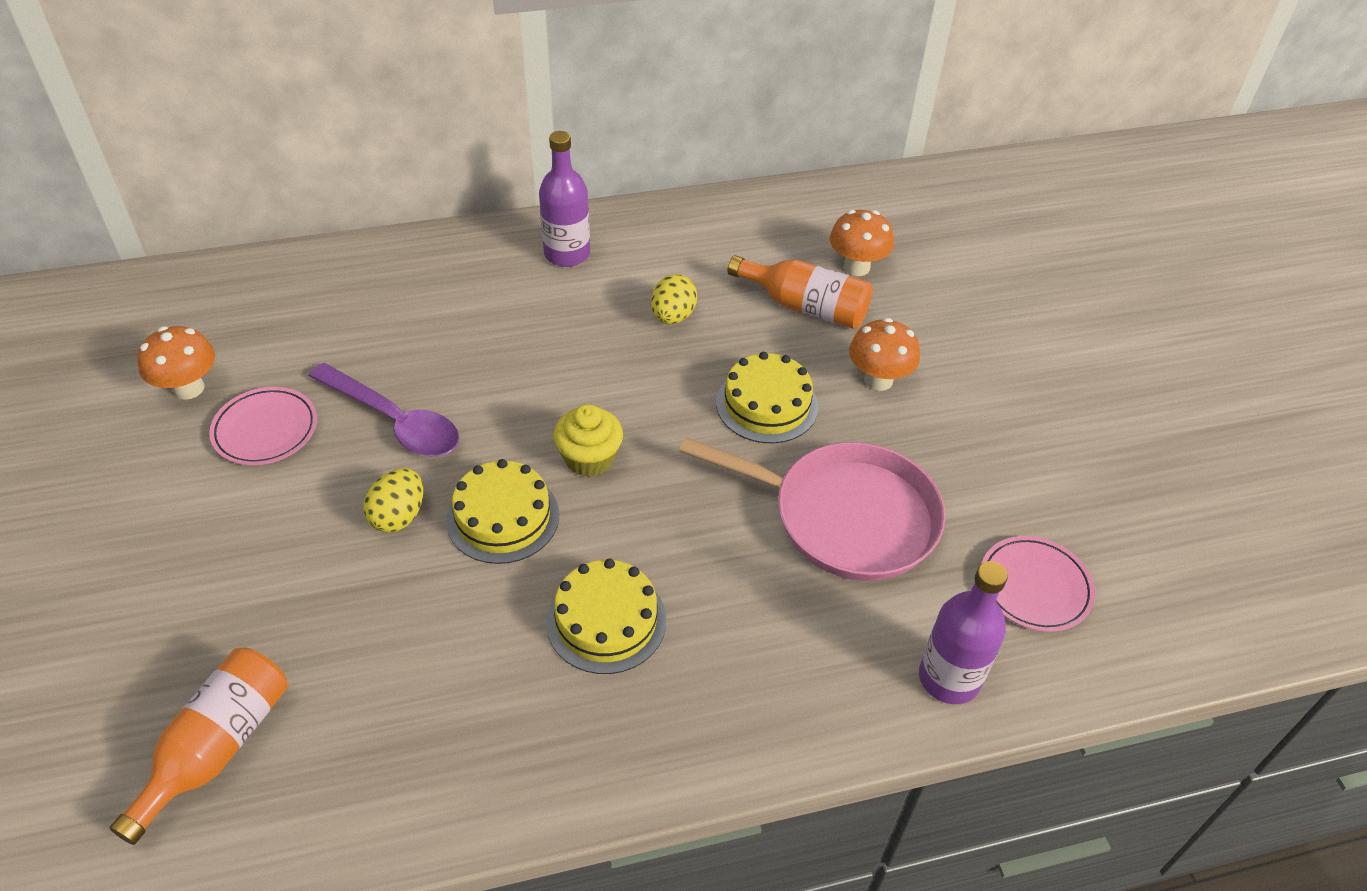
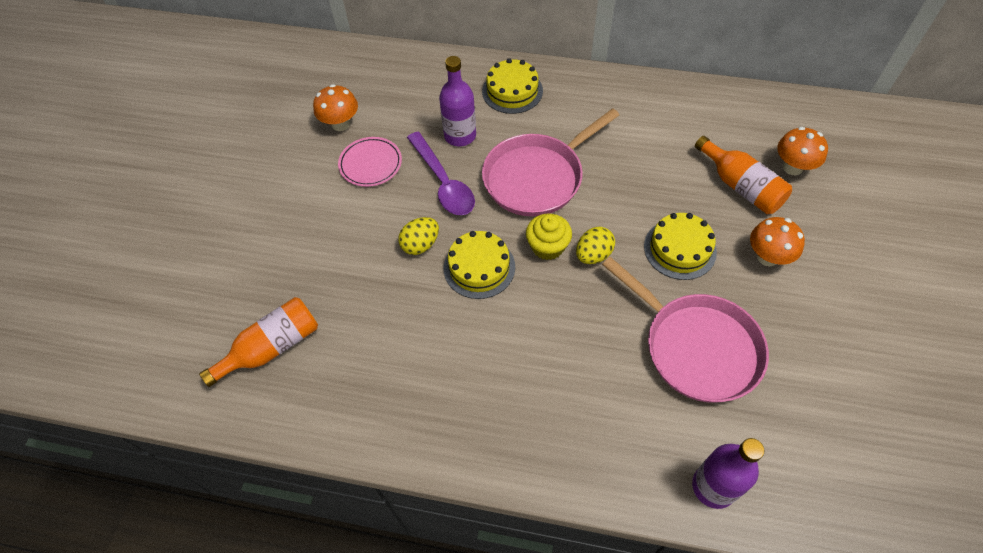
camera: 30 degrees right, 10 degrees up
purple bottle [539,131,590,267] -> purple bottle moved to [439,56,476,146]
yellow cake [546,559,666,674] -> yellow cake moved to [482,58,543,114]
yellow egg [651,274,697,324] -> yellow egg moved to [576,227,615,264]
pink plate [981,536,1095,632] -> none
none -> pink pan [482,108,619,217]

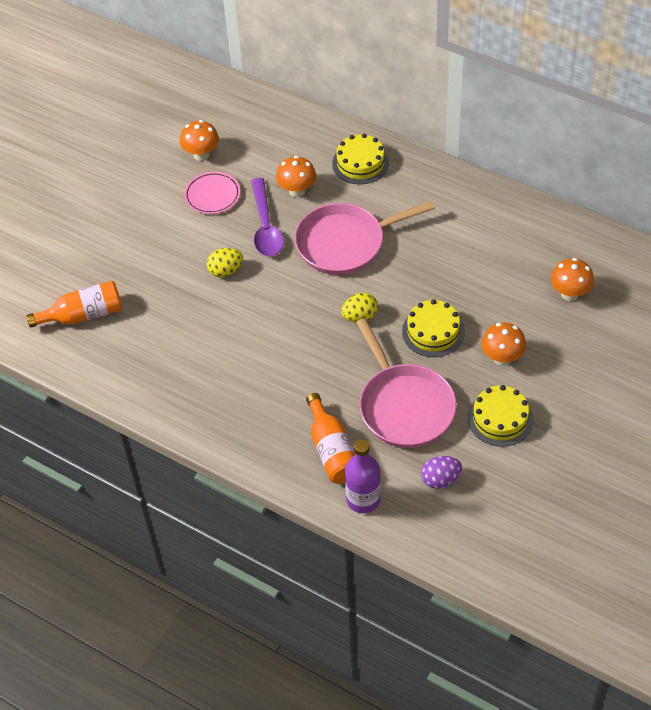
camera: 20 degrees right, 5 degrees down
purple bottle [439,56,476,146] -> orange mushroom [276,156,316,197]
yellow cake [444,231,515,299] -> yellow cake moved to [468,385,533,447]
yellow cupcake [526,213,572,260] -> none
orange bottle [695,136,792,214] -> orange bottle moved to [306,393,355,484]
none -> purple egg [421,456,462,489]

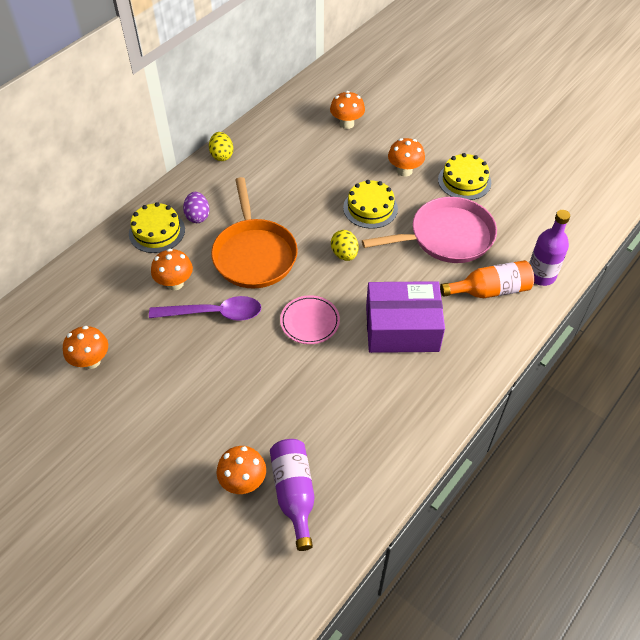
camera: 85 degrees left, 0 degrees up
orange bottle [26,281,122,328] -> purple bottle [270,439,315,551]
pink plate [184,172,240,214] -> pink plate moved to [280,295,340,344]
yellow egg [207,248,243,277] -> yellow egg moved to [209,132,233,161]
pink pan [294,201,435,275] -> orange pan [211,177,298,288]
purple egg [421,456,462,489] -> purple egg moved to [183,192,210,223]
none -> orange mushroom [216,446,266,494]
none -> purple box [366,281,445,353]

